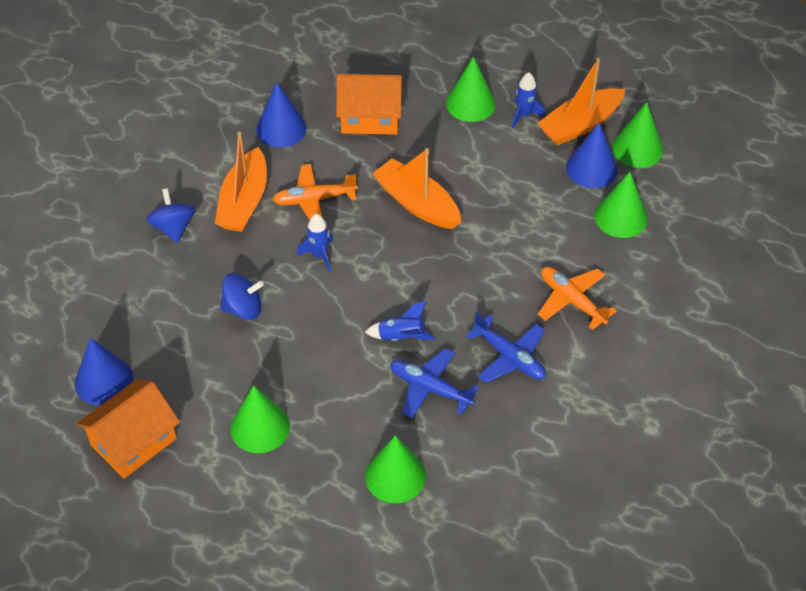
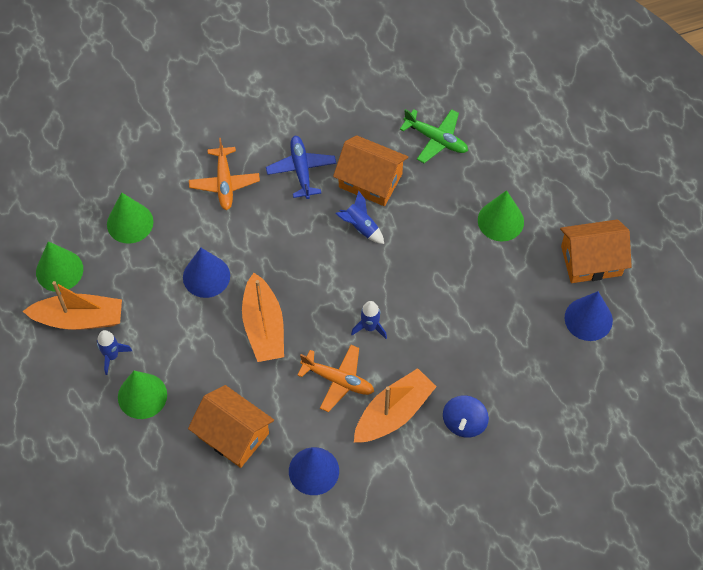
camera: 145 degrees left, 10 degrees up
blue spinning top [220,273,264,320] -> none
green cone [365,435,426,503] -> green plane [400,109,468,163]
blue plane [390,348,479,418] -> orange house [333,135,408,206]
blue cone [566,122,618,188] -> blue cone moved to [183,248,230,298]

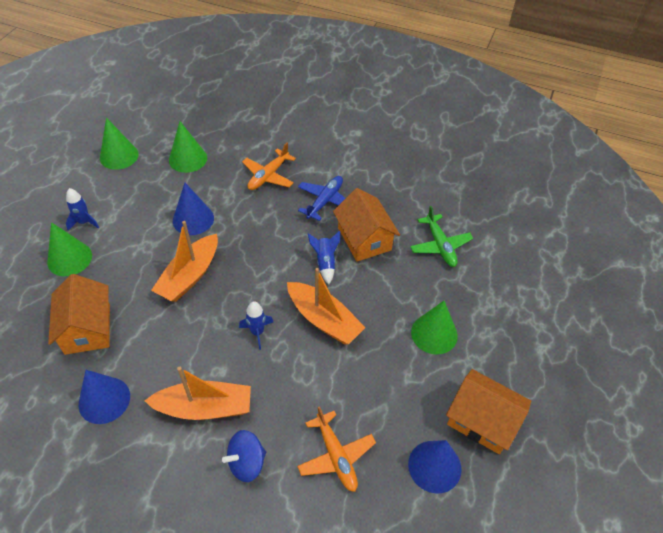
camera: 40 degrees right, 10 degrees down
orange boat [23,281,122,330] -> orange boat moved to [287,268,366,344]
orange plane [298,345,374,412] -> orange plane moved to [297,406,376,492]

